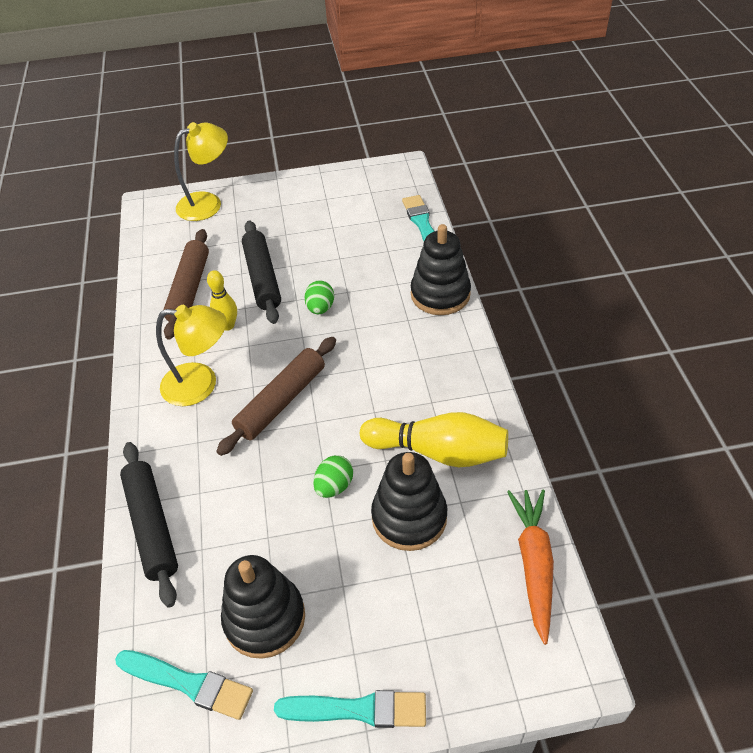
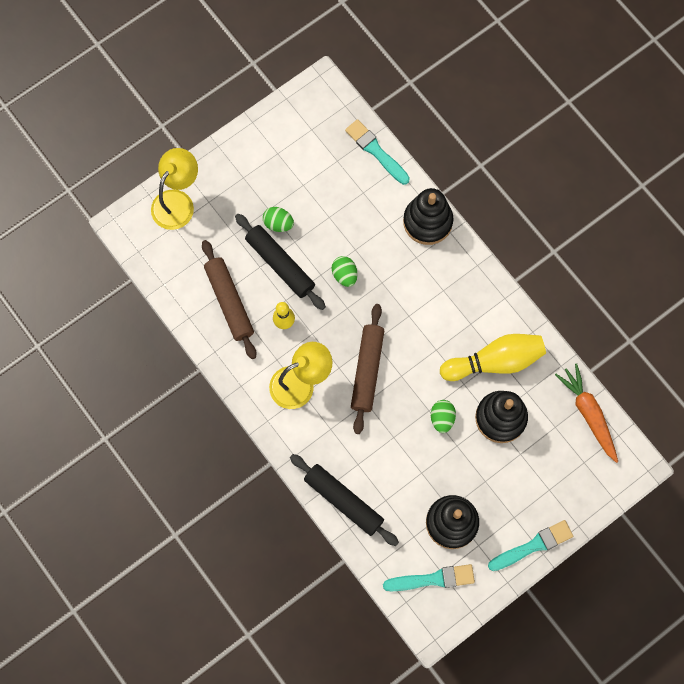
camera: 30 degrees left, 25 degrees up
none -> green egg [263,207,294,232]

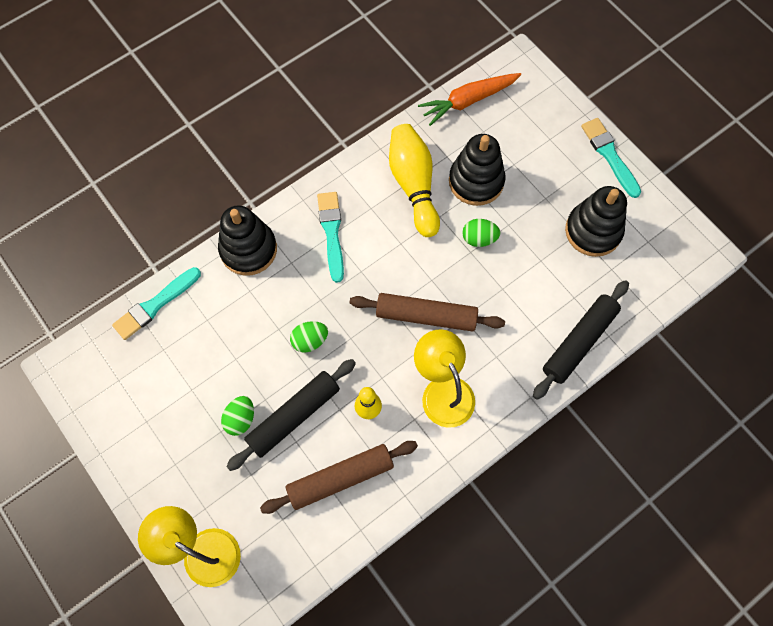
camera: 90 degrees left, 5 degrees down
turquoise brush [383,564,475,591] -> turquoise brush moved to [317,192,344,283]

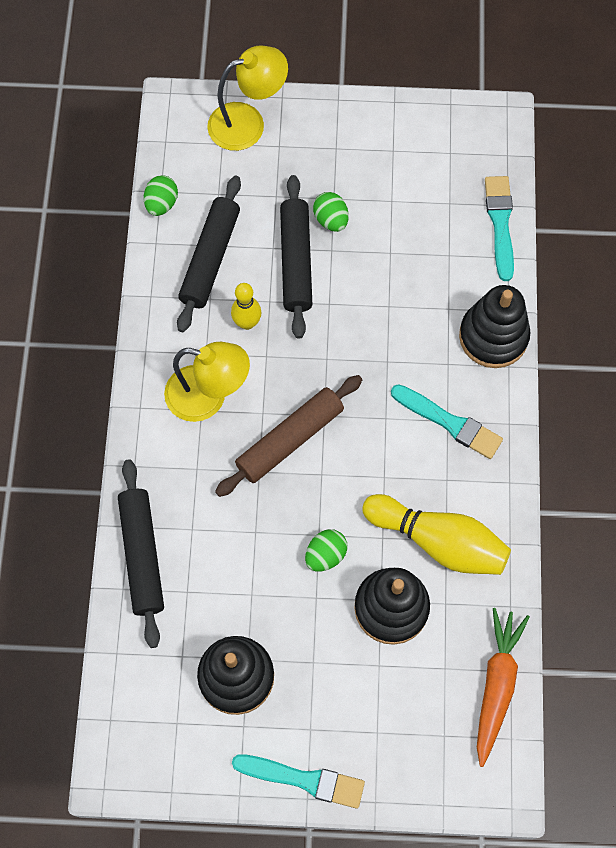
camera: 130 degrees right, 0 degrees up
brown rolling pin [260,441,418,514] -> black rolling pin [177,175,241,332]
green egg [290,321,328,353] -> green egg moved to [144,175,178,216]

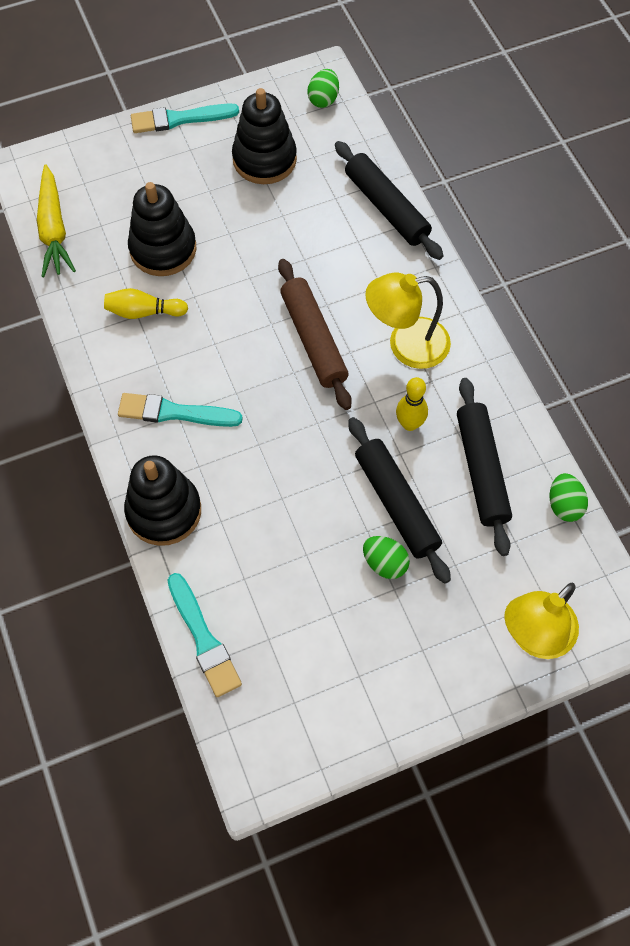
camera: 155 degrees right, 5 degrees down
brown rolling pin [215,375,362,497] -> brown rolling pin turned 45 degrees counterclockwise [278,259,352,410]
green egg [305,529,348,572] -> green egg moved to [307,69,339,108]
yellow bowling pin [362,494,511,575] -> yellow bowling pin [104,288,188,319], size x0.57
orange carrot [477,608,530,767] -> yellow carrot [37,164,76,277]

